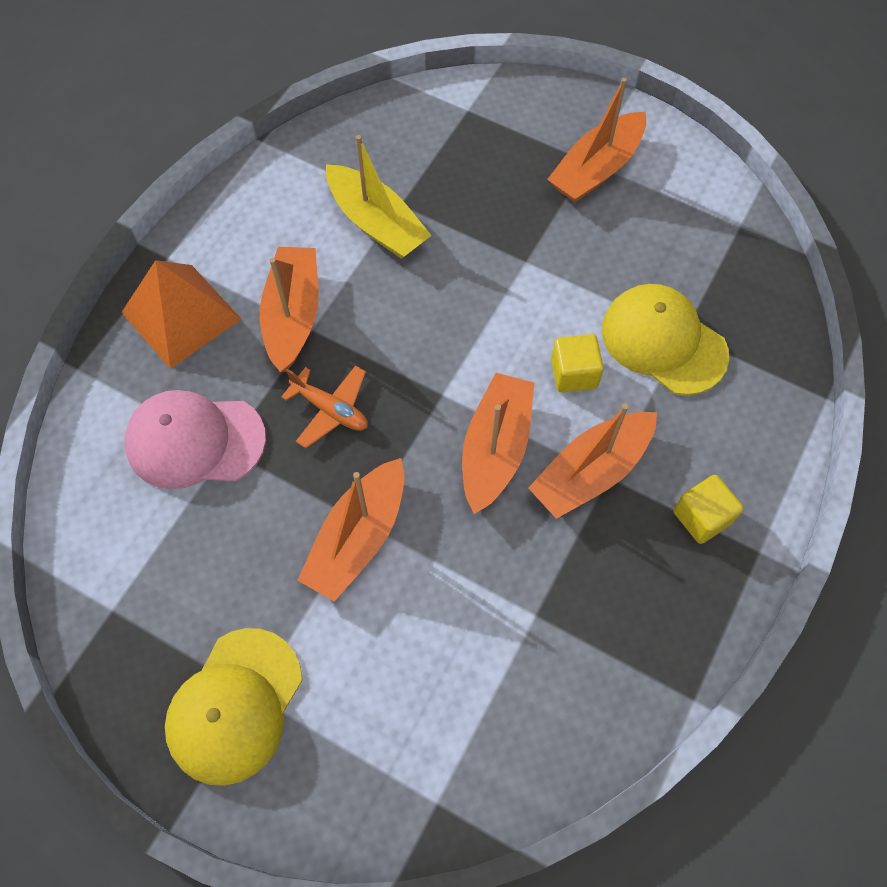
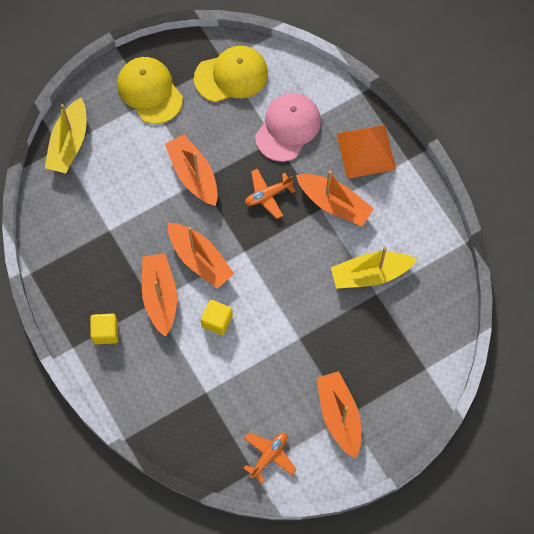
camera: 120 degrees right, 5 degrees up
yellow cap [602,284,729,395] -> yellow cap moved to [194,46,268,102]
none -> yellow boat [45,98,86,173]
none -> orange plane [243,432,297,483]

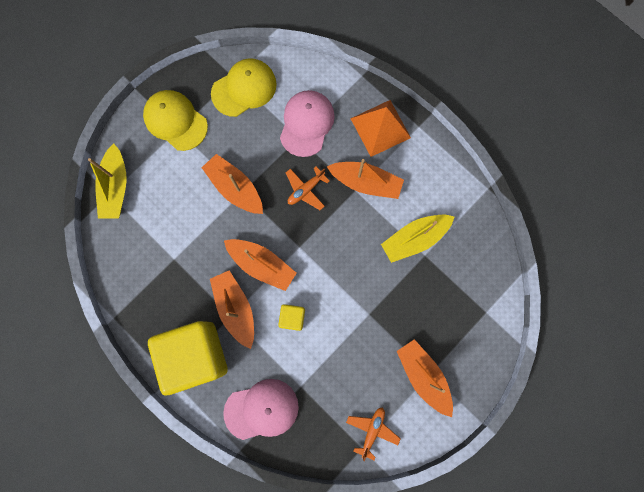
camera: 15 degrees left, 10 degrees up
yellow cube [90,313,118,344] -> yellow cube [148,321,228,395], size x2.39
none -> pink cap [223,379,299,440]

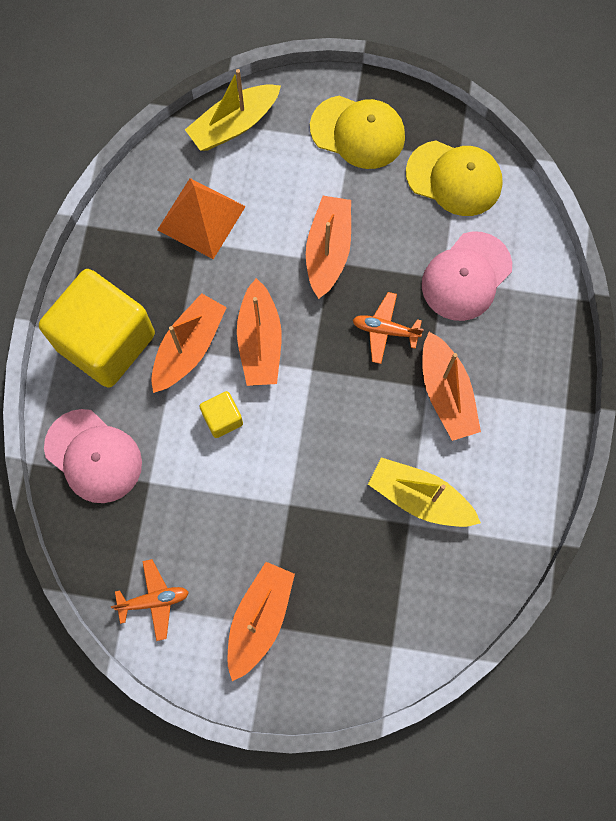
camera: 55 degrees right, 5 degrees down
yellow cap [143,90,208,151] -> yellow cap turned 105 degrees clockwise [310,96,405,169]
pink cap [280,90,335,157] -> pink cap turned 150 degrees clockwise [422,231,512,321]
orange pyramid [350,100,411,157] -> orange pyramid moved to [157,178,246,259]

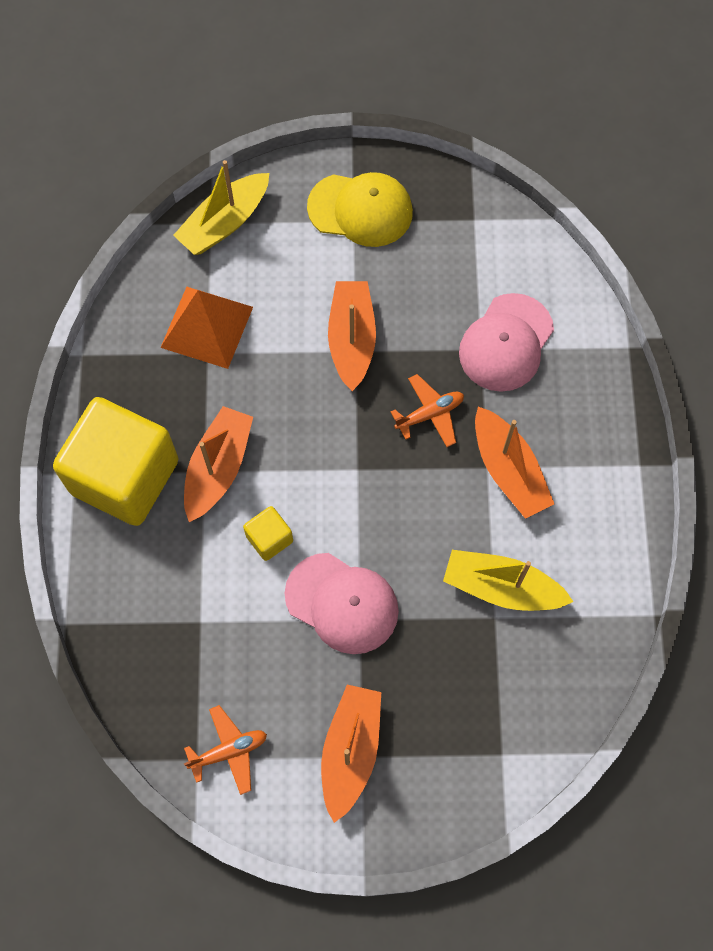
camera: 10 degrees left, 5 degrees down
pink cap [44,409,142,503] -> pink cap moved to [285,553,399,654]
orange boat [237,278,282,386] -> none
orange plane [353,292,424,364] -> orange plane turned 150 degrees clockwise [391,374,464,447]
yellow cap [406,141,503,216] -> none

